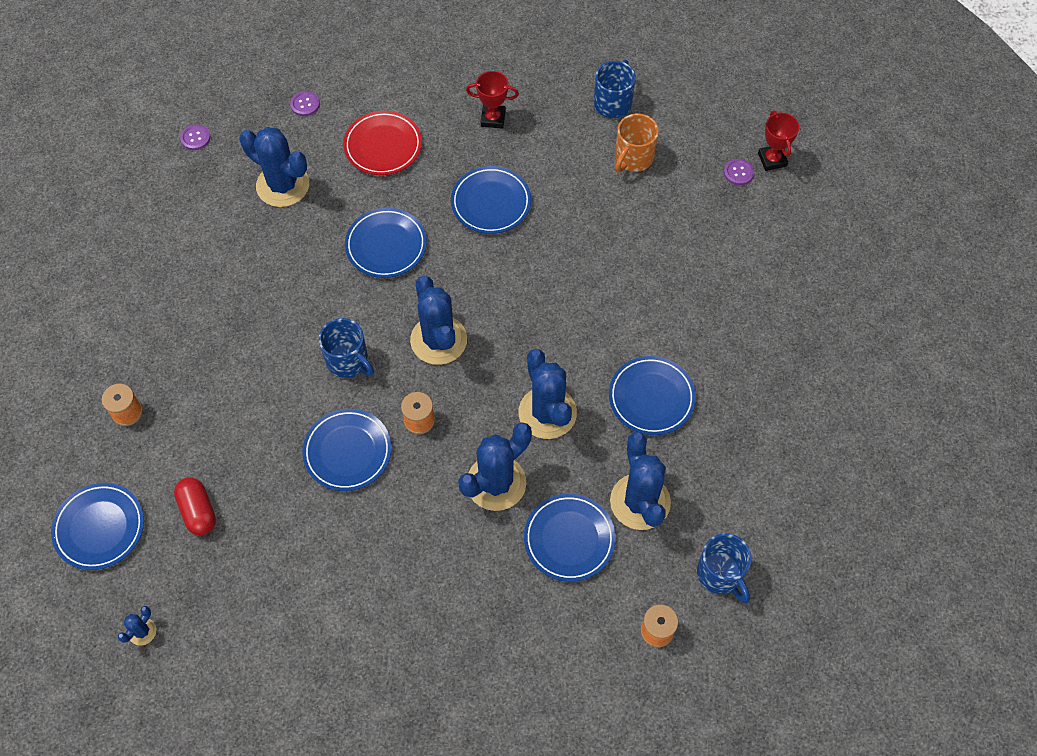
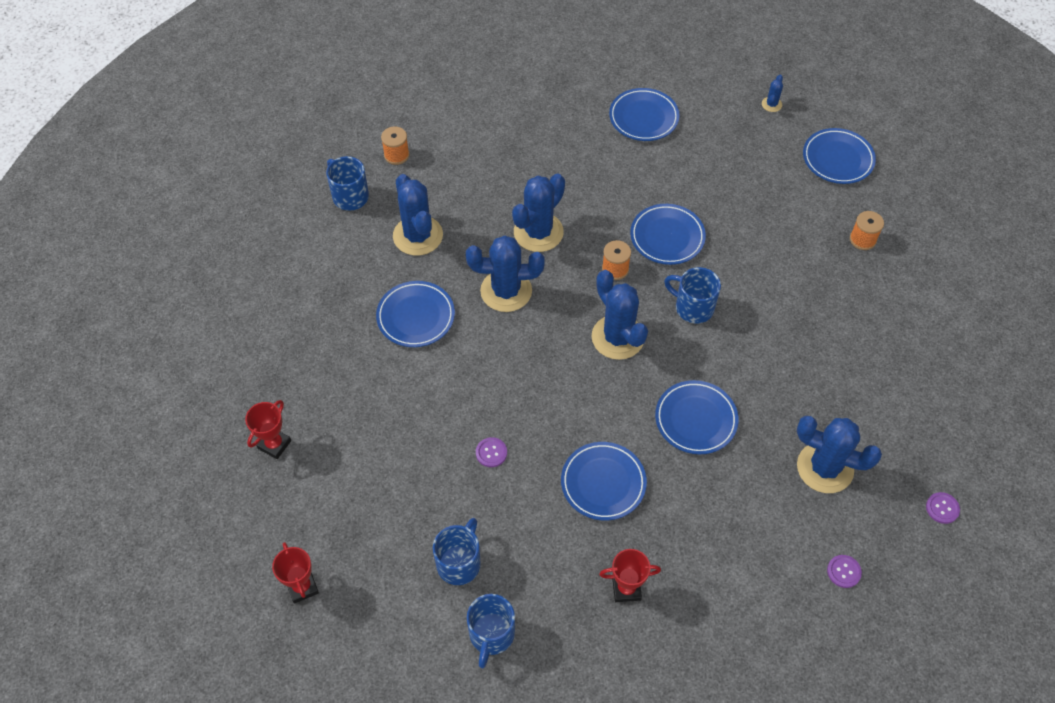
camera: 170 degrees right, 5 degrees down
red capsule [174,477,216,535] -> none
red plate [343,111,422,175] -> none
blue cactus [518,349,577,439] -> blue cactus turned 60 degrees counterclockwise [466,236,545,312]
blue plate [524,494,616,582] -> blue plate moved to [609,88,680,141]
orange mug [615,114,659,172] -> blue mug [433,518,481,585]
purple button [724,159,754,185] -> purple button moved to [476,437,507,467]
none -> red trophy [245,400,291,459]

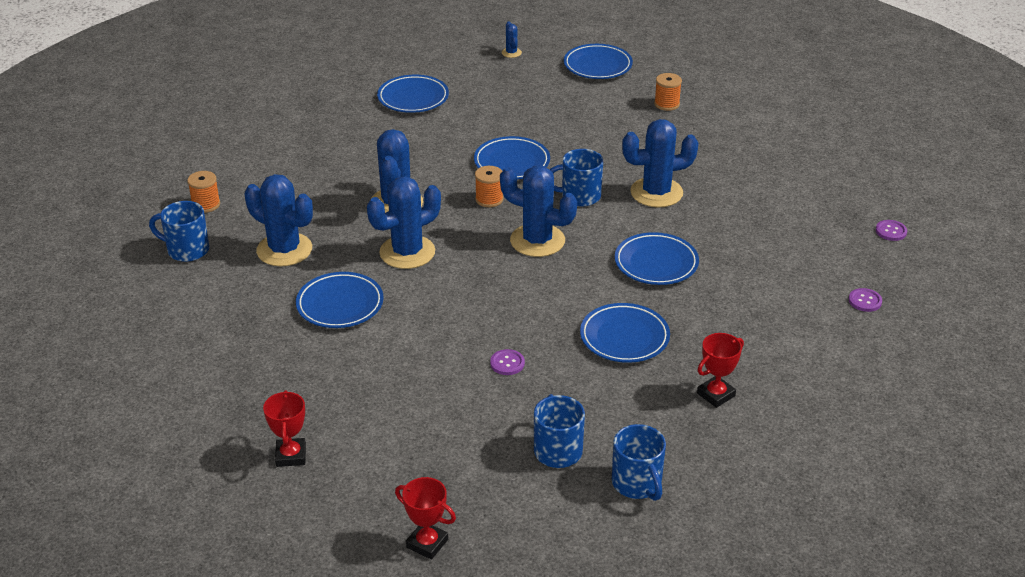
camera: 35 degrees left, 20 degrees down
blue cactus [797,416,882,493] -> blue cactus moved to [622,119,699,207]

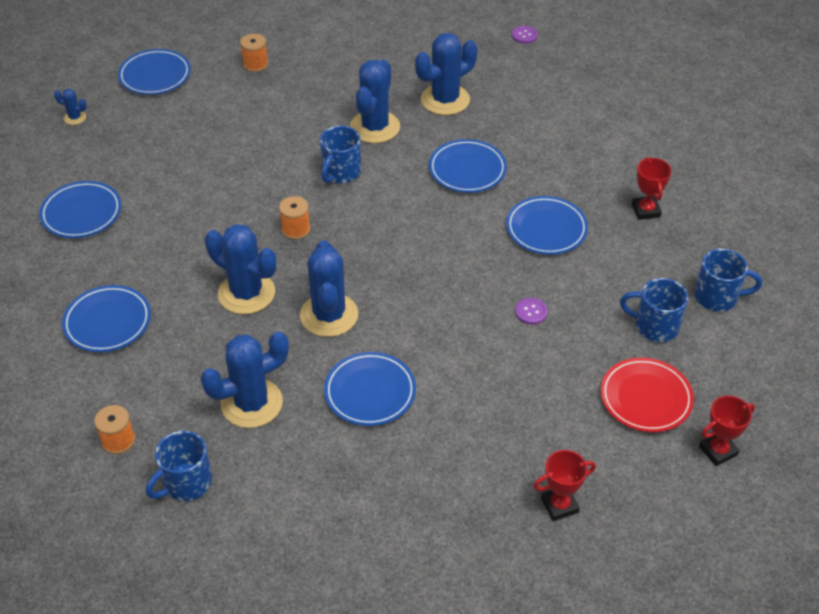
camera: 60 degrees left, 10 degrees up
red trophy [263,390,306,467] -> red trophy turned 45 degrees counterclockwise [534,450,596,521]
blue plate [474,136,550,180] -> blue plate moved to [62,285,151,352]
blue cactus [500,166,577,257] -> blue cactus moved to [415,33,477,115]
purple button [849,288,882,312] -> none
none -> red plate [601,357,694,432]

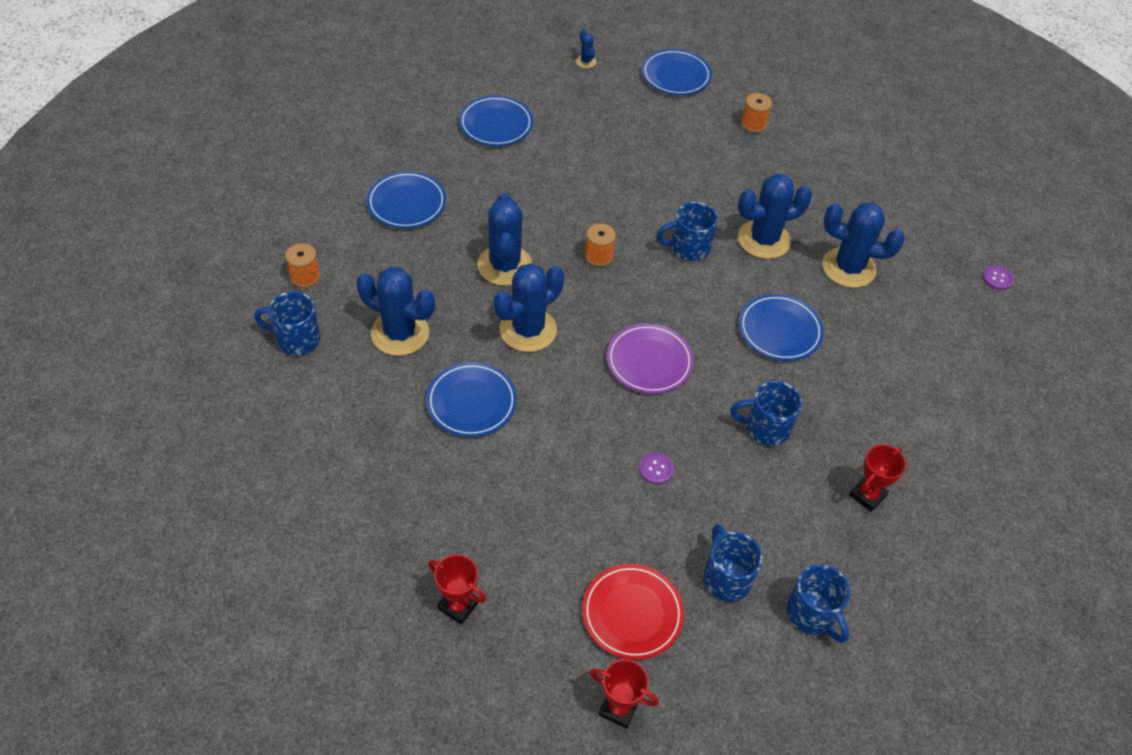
camera: 50 degrees right, 5 degrees up
blue plate [506,196,588,255] -> blue mug [730,381,802,446]
none -> purple plate [607,323,694,394]

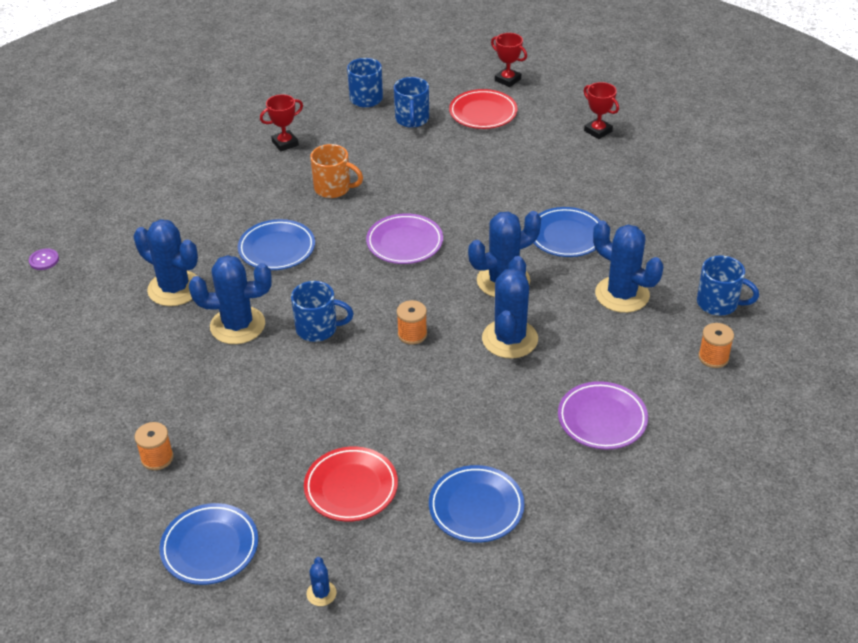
camera: 160 degrees left, 10 degrees down
blue plate [366,171,446,229] -> purple plate [558,381,648,450]
purple button [639,452,674,484] -> none
blue mug [730,381,802,446] -> orange mug [310,144,363,198]
none -> red plate [304,446,398,521]

